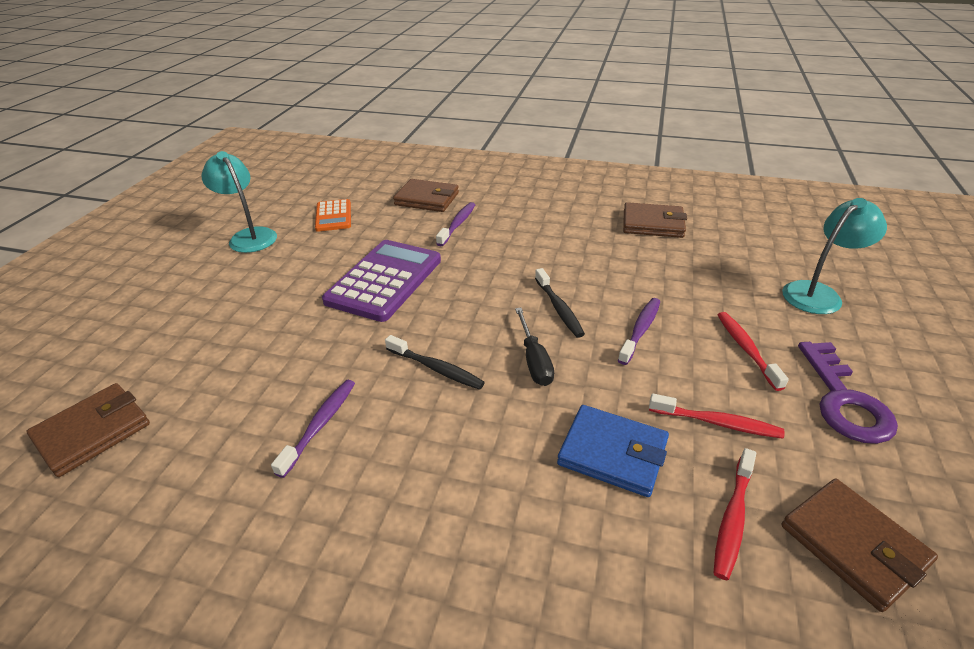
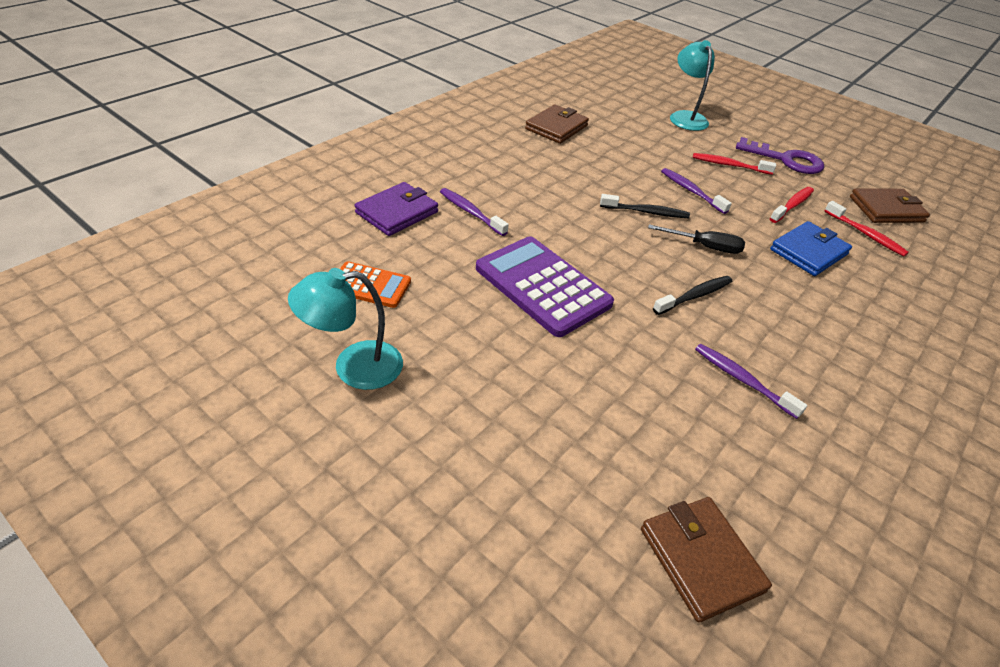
camera: 70 degrees left, 5 degrees up
brown wallet [393,179,459,212] -> purple wallet [355,182,438,236]

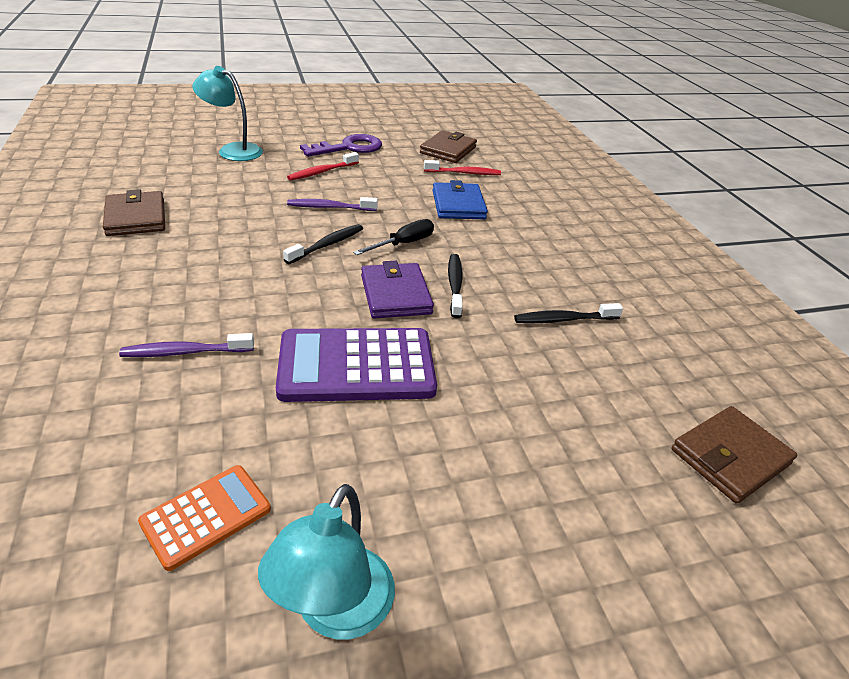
camera: 55 degrees left, 5 degrees down
purple wallet [355,182,438,236] -> purple wallet moved to [361,261,434,319]
brown wallet [641,497,772,623] -> brown wallet turned 45 degrees counterclockwise [671,406,797,504]
purple toothbrush [695,344,807,419] -> black toothbrush [514,303,623,323]
red toothbrush [770,187,814,223] -> none

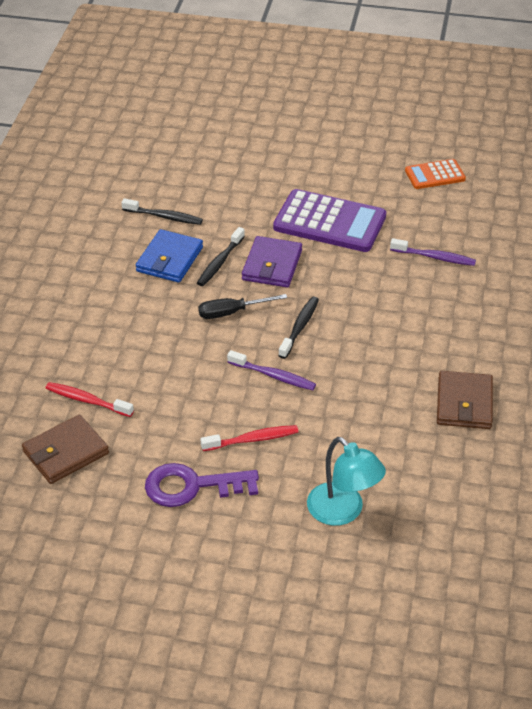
camera: 150 degrees left, 5 degrees up
turquoise lamp [258,484,395,639] -> none
black toothbrush [283,224,363,264] -> black toothbrush turned 135 degrees clockwise [278,297,319,359]
blue wallet [433,180,488,219] -> blue wallet moved to [136,229,203,283]
brown wallet [671,406,797,504] -> none

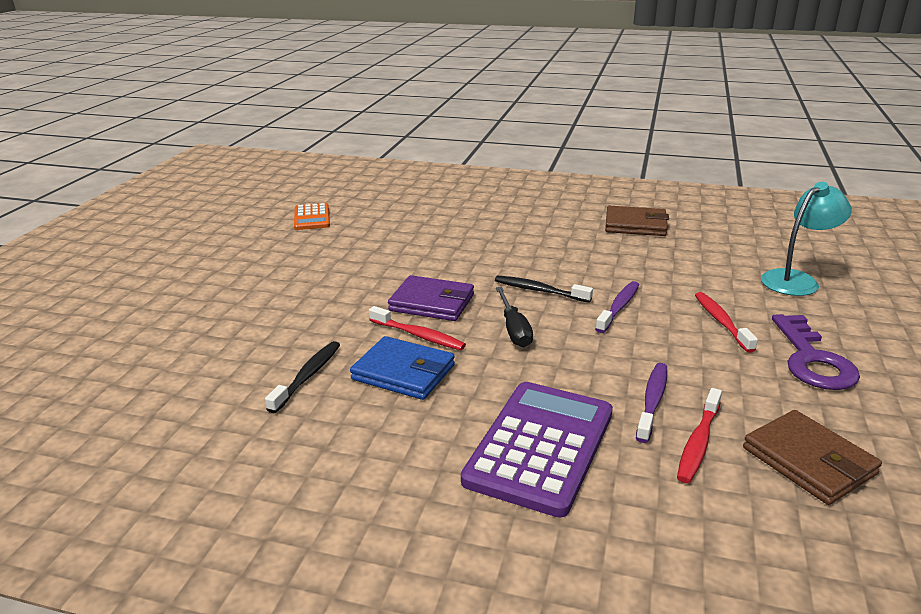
camera: 85 degrees left, 15 degrees down
black toothbrush [197,227,245,286] -> red toothbrush [369,306,466,350]
purple calculator [273,189,386,252] -> purple calculator moved to [461,382,613,518]
purple toothbrush [390,238,476,266] -> purple toothbrush moved to [636,363,667,443]

